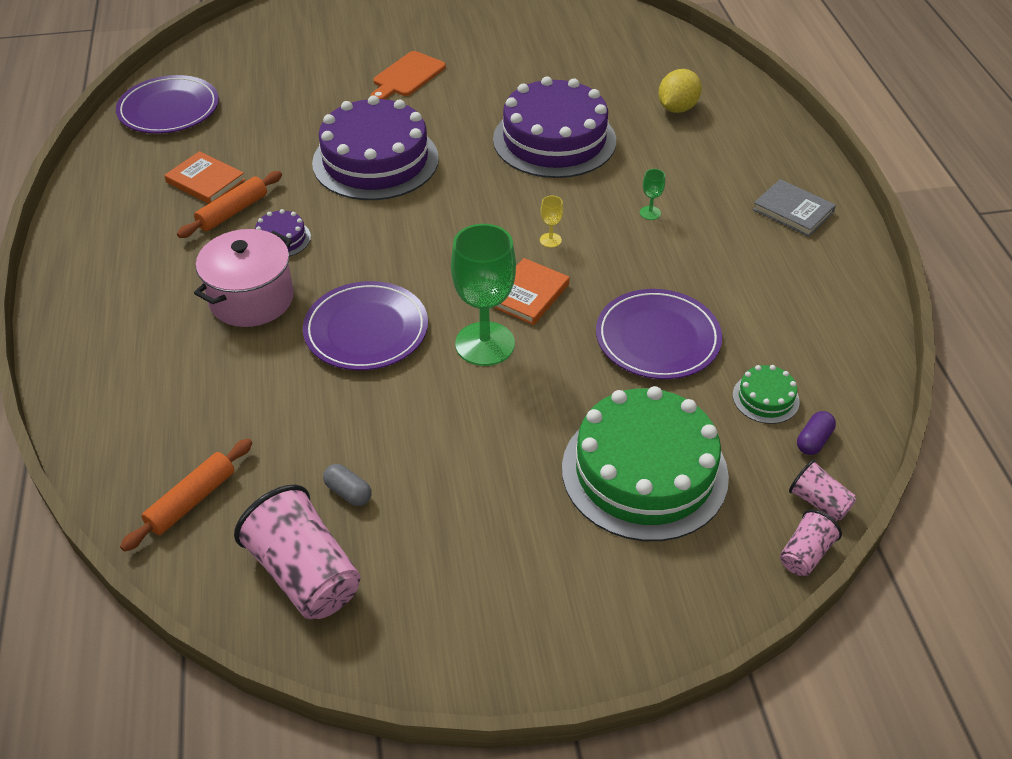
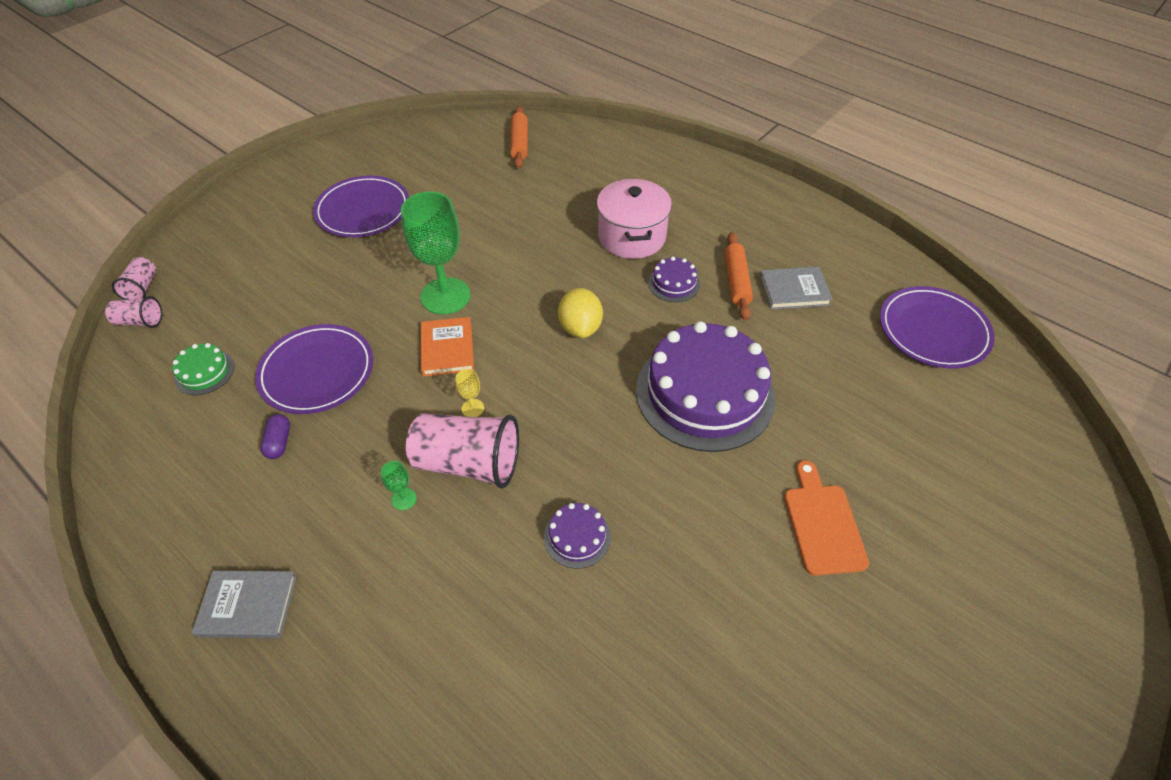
camera: 140 degrees right, 5 degrees up
orange book [164,151,245,204] -> grey book [760,267,833,310]
pink cup [234,485,361,619] -> pink cup moved to [406,413,519,489]
purple plate [303,281,428,370] -> purple plate moved to [313,175,409,237]
grey capsule [323,464,371,506] -> none
purple cake [493,76,616,178] -> purple cake [544,503,611,569], size x0.42
green cake [562,386,729,541] -> none
yellow lemon [658,69,702,113] -> yellow lemon moved to [558,288,603,338]
purple capsule [797,411,836,455] -> purple capsule moved to [260,414,290,459]

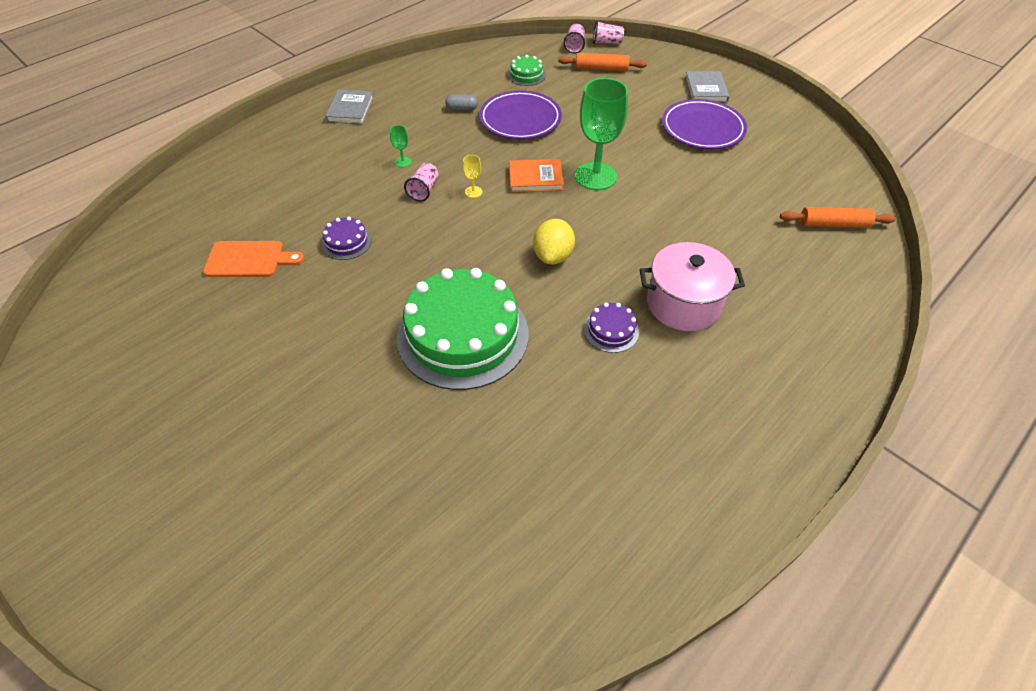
camera: 95 degrees right, 0 degrees up
purple capsule [260,414,290,459] -> grey capsule [445,94,478,111]
pink cup [406,413,519,489] -> pink cup [404,163,439,201], size x0.51
yellow lemon [558,288,603,338] -> yellow lemon turned 75 degrees counterclockwise [533,219,575,265]
purple cake [636,321,776,452] -> green cake [397,268,529,390]
orange rolling pin [725,232,753,320] -> orange rolling pin moved to [558,53,647,71]
grey book [760,267,833,310] -> grey book moved to [685,71,730,103]
orange cutting board [784,460,869,576] -> orange cutting board moved to [203,241,304,277]
purple plate [880,286,995,369] -> none

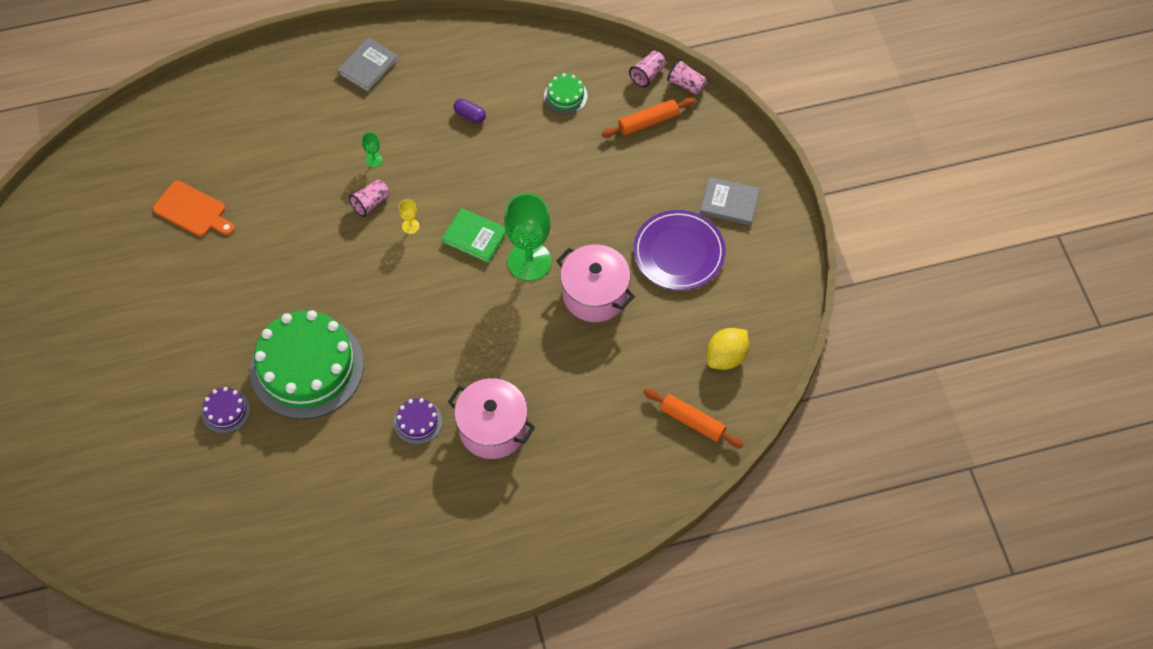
camera: 30 degrees right, 10 degrees up
purple cake [322,217,372,260] -> purple cake moved to [201,387,250,434]
grey capsule [445,94,478,111] -> purple capsule [454,99,486,123]
purple plate [479,90,562,139] -> none
orange book [509,159,564,192] -> green book [441,208,506,264]
yellow lemon [533,219,575,265] -> yellow lemon moved to [706,328,749,370]
orange rolling pin [558,53,647,71] -> orange rolling pin turned 60 degrees counterclockwise [601,97,696,138]
grey book [685,71,730,103] -> grey book turned 75 degrees clockwise [700,177,760,226]
none -> pink pot [556,245,635,322]

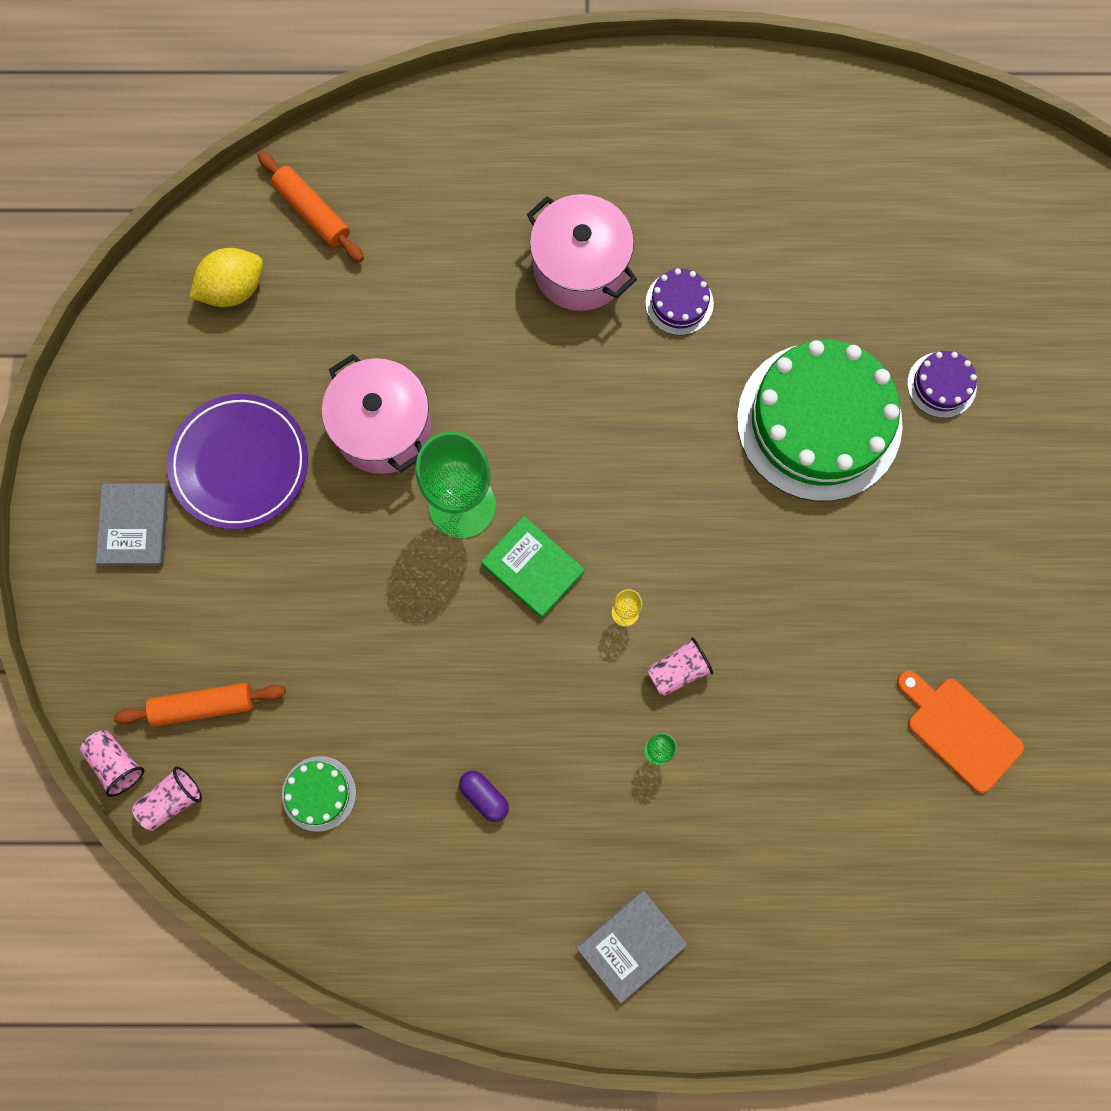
camera: 165 degrees left, 15 degrees up
grey book [700,177,760,226] -> grey book turned 60 degrees clockwise [96,483,169,566]

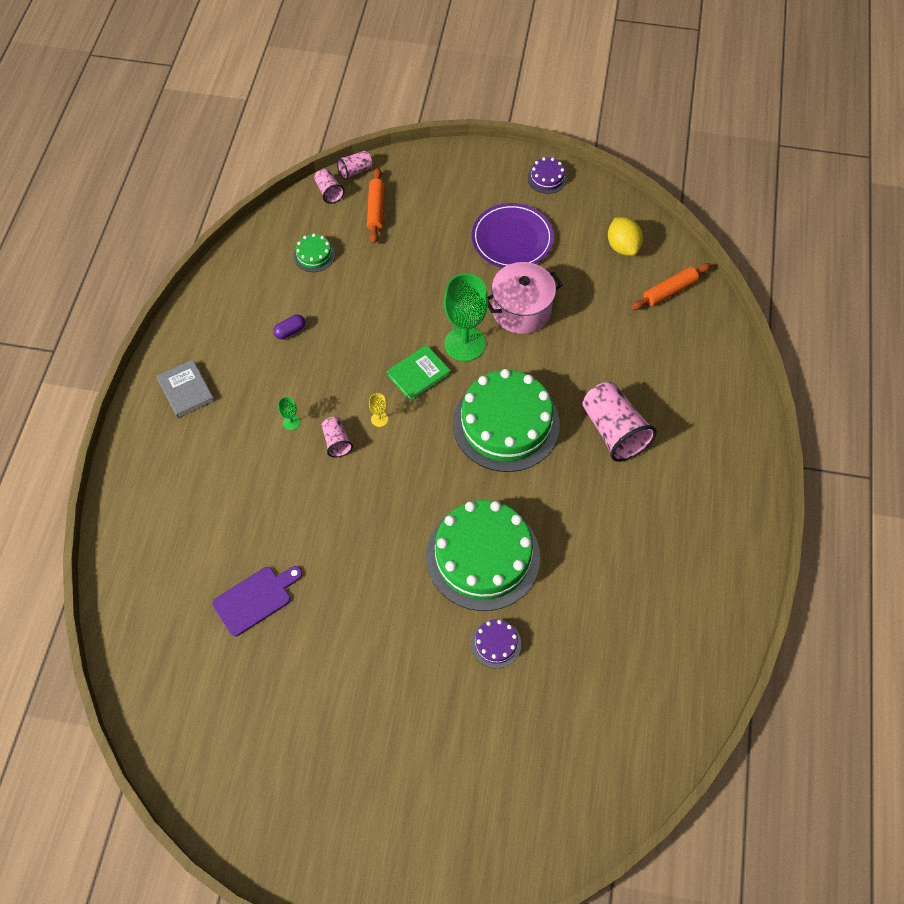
camera: 100 degrees right, 15 degrees down
grey book [96,483,169,566] -> none
pink pot [527,194,637,311] -> pink cup [582,382,657,462]
purple cake [645,269,714,335] -> purple cake moved to [527,157,567,194]
orange cutting board [897,671,1024,793] -> purple cutting board [212,566,303,636]
none -> green cake [453,369,560,472]

